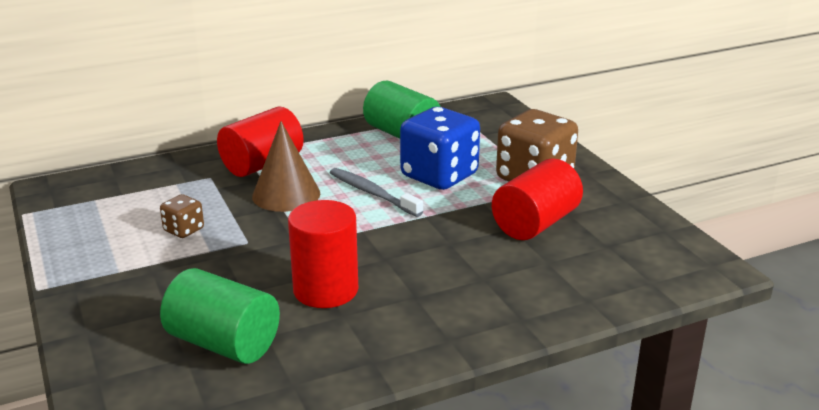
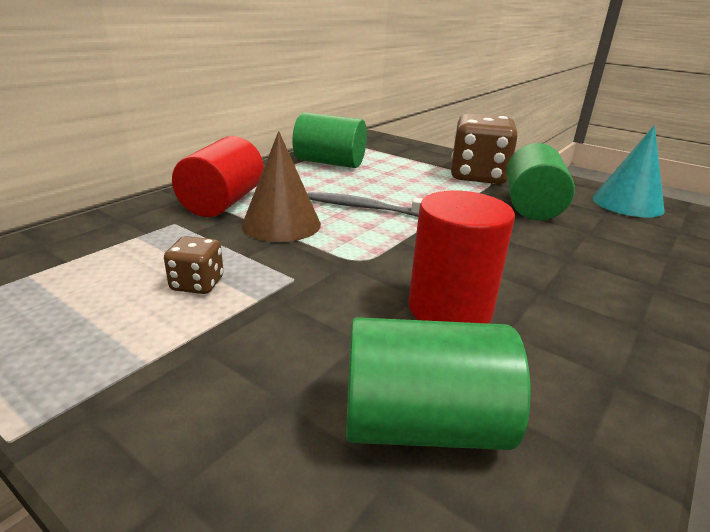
camera: 30 degrees left, 0 degrees up
blue dice [400,107,480,190] -> none
red cylinder [492,159,583,240] -> green cylinder [507,143,575,220]
none -> turquoise cone [592,125,665,217]

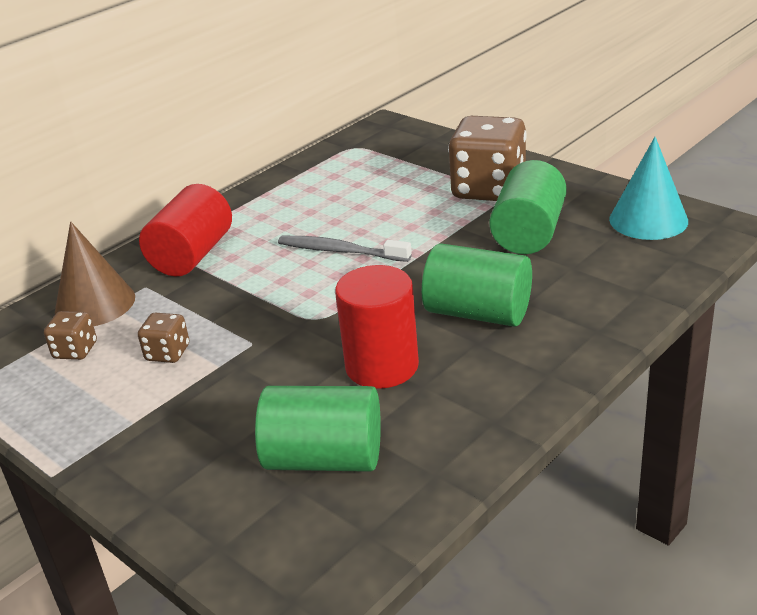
camera: 10 degrees right, 5 degrees up
brown cone [242,131,321,242] -> brown cone moved to [55,222,135,326]
green cylinder [292,112,367,168] -> green cylinder moved to [422,243,532,327]
none -> brown dice [44,311,97,360]

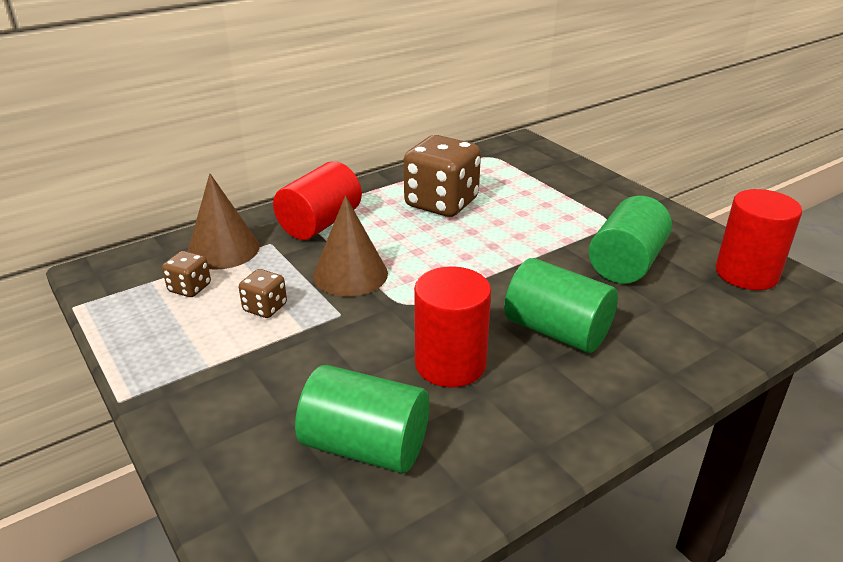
camera: 10 degrees right, 0 degrees up
grey toothbrush [278,236,412,262] -> none
brown dice [448,116,527,201] -> brown dice moved to [404,135,481,217]
turquoise cone [609,137,688,240] -> red cylinder [716,189,802,290]
none -> brown cone [313,196,388,296]

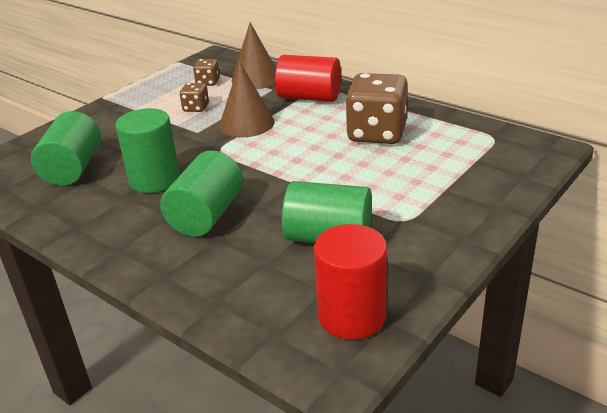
camera: 75 degrees right, 0 degrees up
red cylinder [414,266,491,387] -> green cylinder [115,108,180,193]

